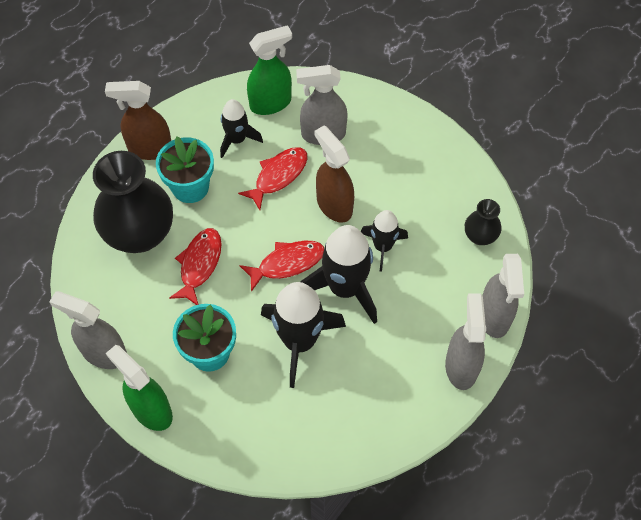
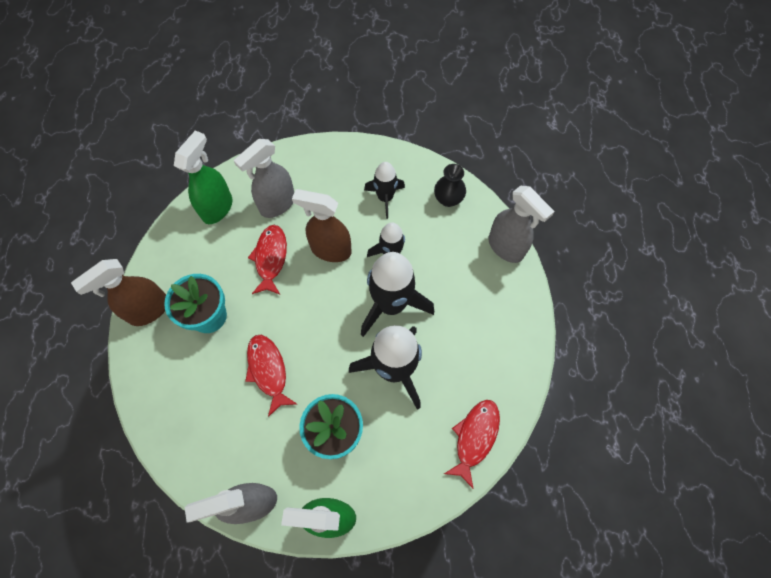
camera: 40 degrees left, 5 degrees up
black vase [93,151,173,253] -> none
black rocket [220,99,263,158] -> black rocket moved to [364,162,405,219]
red fish [239,241,324,292] -> red fish moved to [444,400,500,489]
grey spray bottle [445,293,486,390] -> none

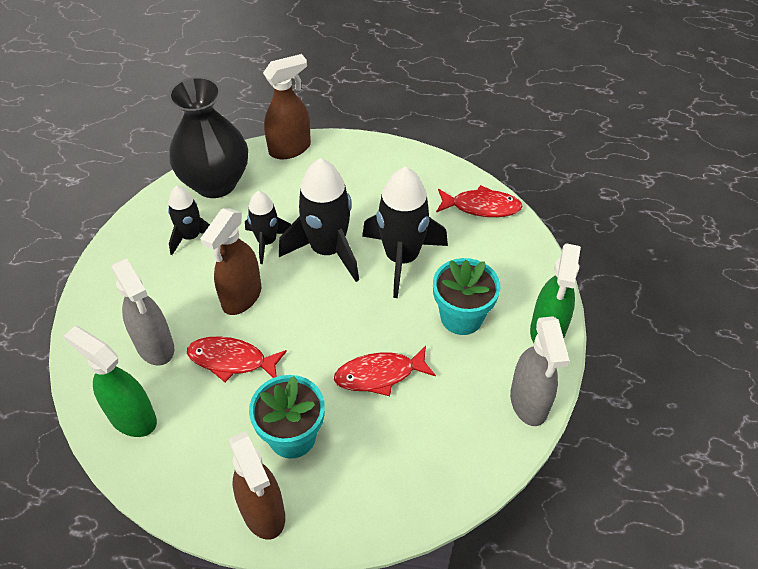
camera: 80 degrees left, 15 degrees down
black vase [434,164,466,207] -> black vase [168,77,248,198], size x2.11
red fish [444,400,500,489] -> red fish turned 150 degrees clockwise [436,185,523,217]
grey spray bottle [489,186,555,263] -> brown spray bottle [263,54,311,159]

